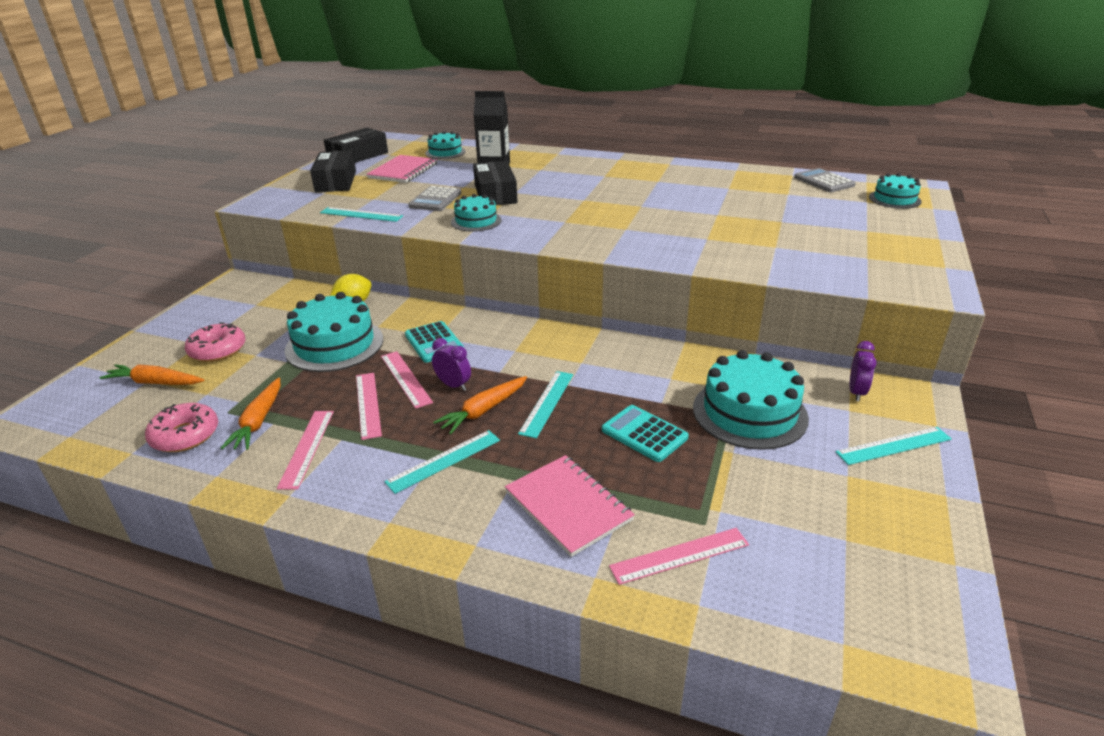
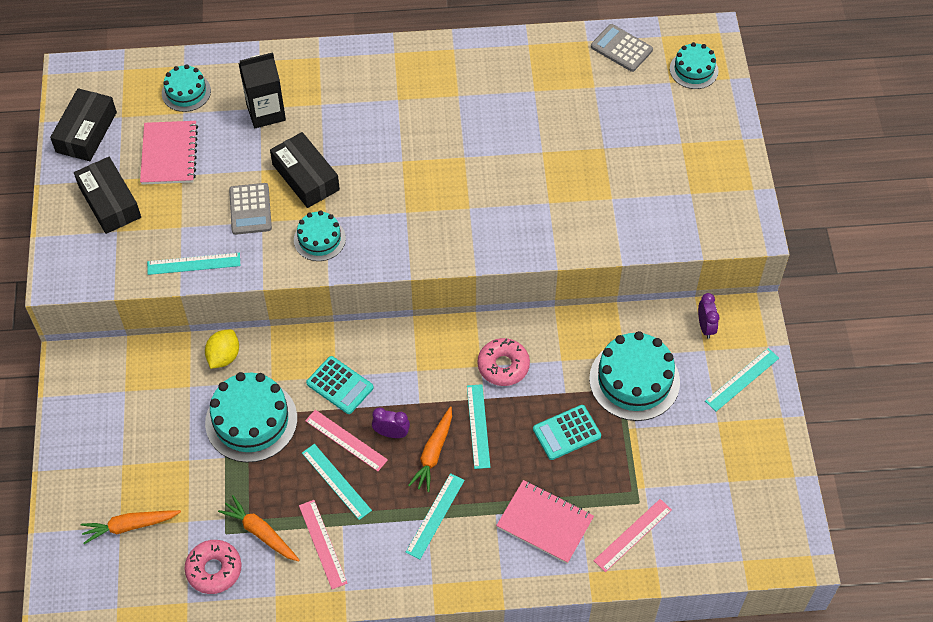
camera: 25 degrees left, 25 degrees up
pink donut [185,322,246,362] -> pink donut moved to [477,338,530,386]
orange carrot [221,377,280,450] -> orange carrot turned 150 degrees clockwise [218,495,300,562]
pink ruler [356,373,382,440] -> turquoise ruler [302,444,372,520]
turquoise calculator [602,405,689,462] -> turquoise calculator turned 45 degrees counterclockwise [533,405,601,460]

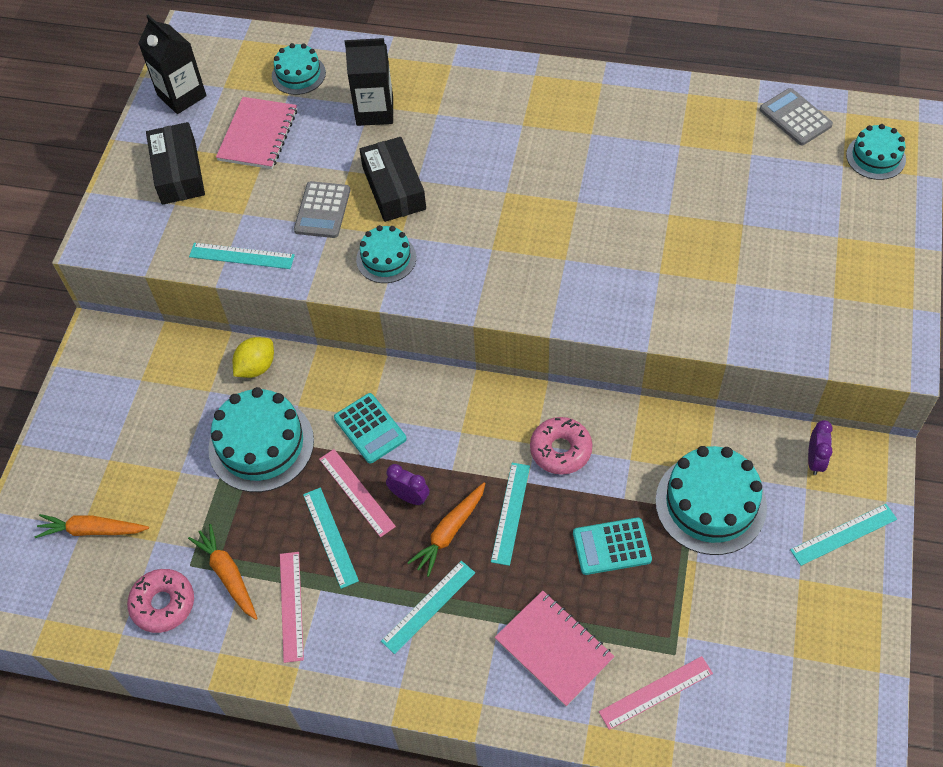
camera: 20 degrees right, 0 degrees up
black box [50,88,117,161] -> black carton [138,15,207,114]

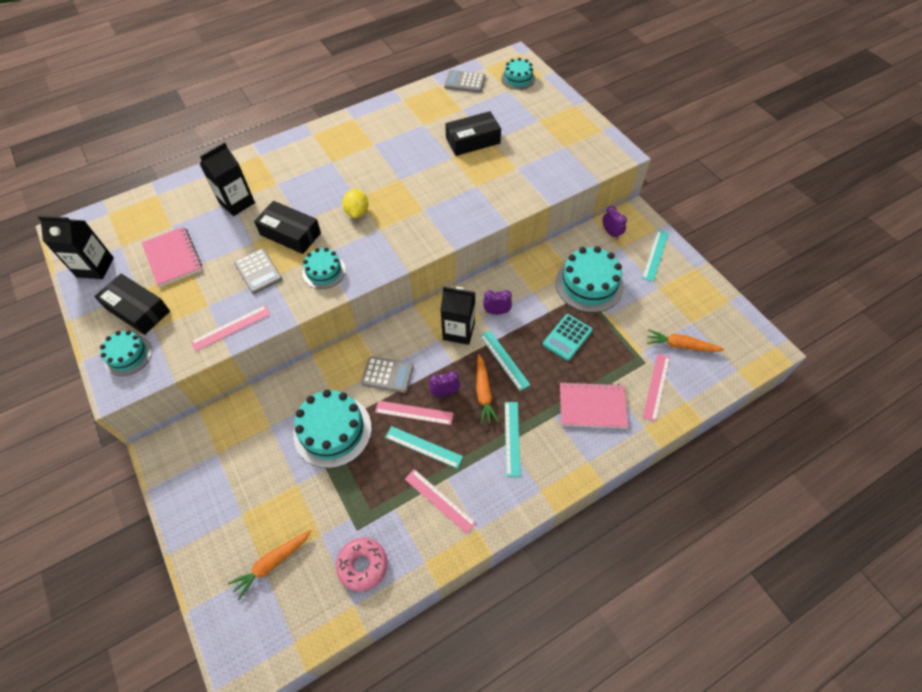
camera: 45 degrees left, 0 degrees up
orange carrot [188,524,258,620] -> orange carrot moved to [647,329,725,352]
turquoise ruler [189,243,295,269] -> pink ruler [191,305,271,351]
yellow lemon [233,337,274,378] -> yellow lemon moved to [342,189,369,218]
turquoise cake [272,43,326,95] -> turquoise cake moved to [100,330,152,376]
turquoise calculator [334,393,407,463] -> grey calculator [361,356,414,393]
pink donut [530,417,593,475] -> purple clock [483,290,512,315]
none -> black carton [440,286,475,345]
none -> black box [445,111,501,156]

